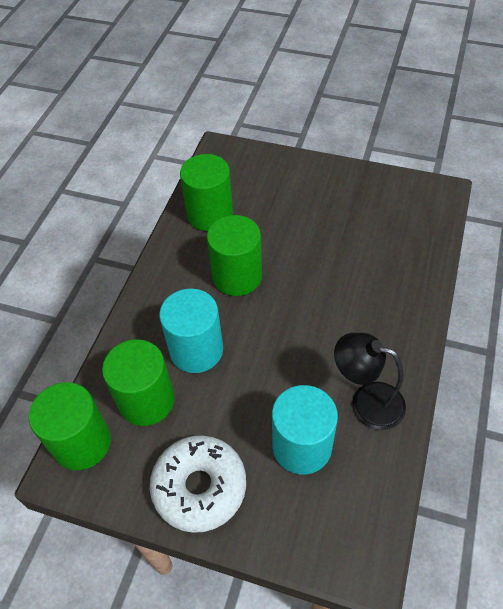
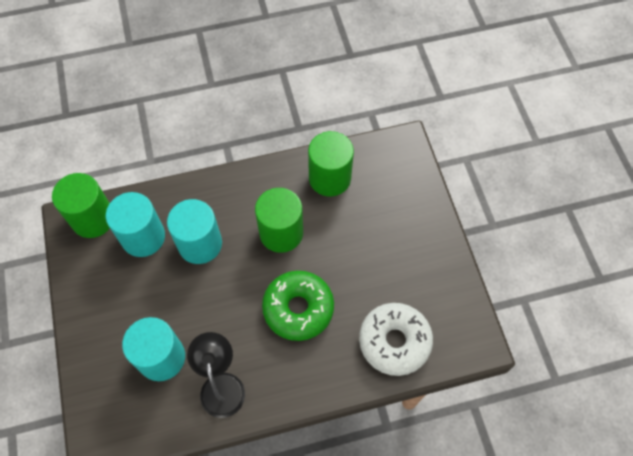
camera: 55 degrees right, 10 degrees up
green cylinder [102,339,175,426] -> turquoise cylinder [106,192,165,257]
white donut [150,435,246,533] -> white donut moved to [359,303,433,376]
none -> green donut [262,271,334,341]

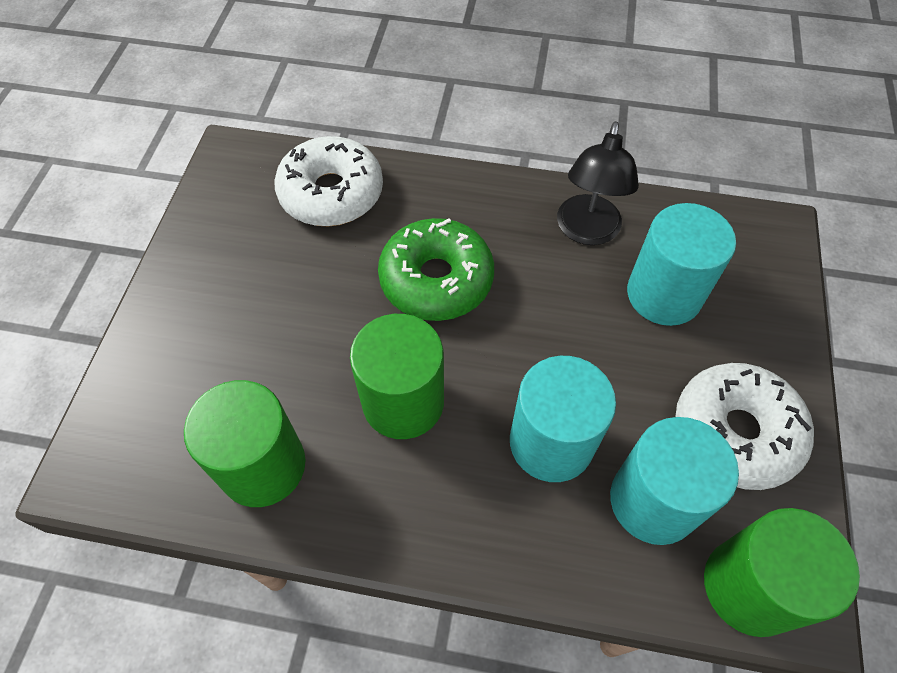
camera: 155 degrees left, 5 degrees down
none -> white donut [675,363,814,490]

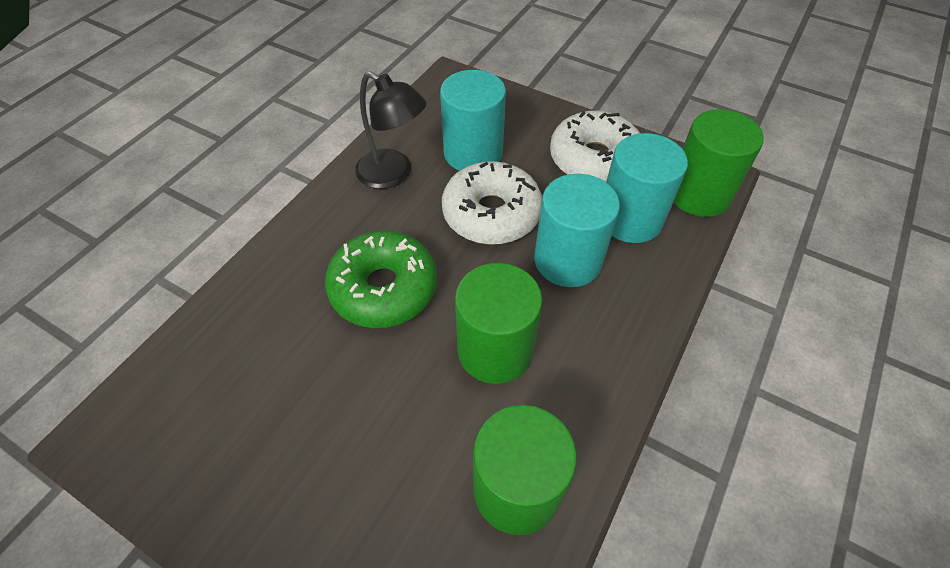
camera: 70 degrees left, 5 degrees down
white donut [274,136,383,226] -> white donut moved to [442,161,542,245]

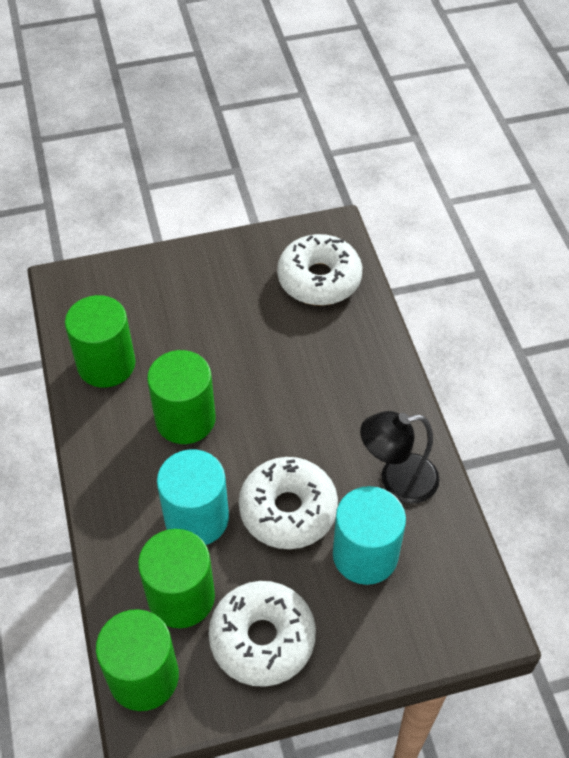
camera: 135 degrees right, 0 degrees up
green donut [325,231,437,328] -> none
turquoise cylinder [606,133,688,243] -> green cylinder [138,529,215,628]
none -> white donut [277,234,362,306]

